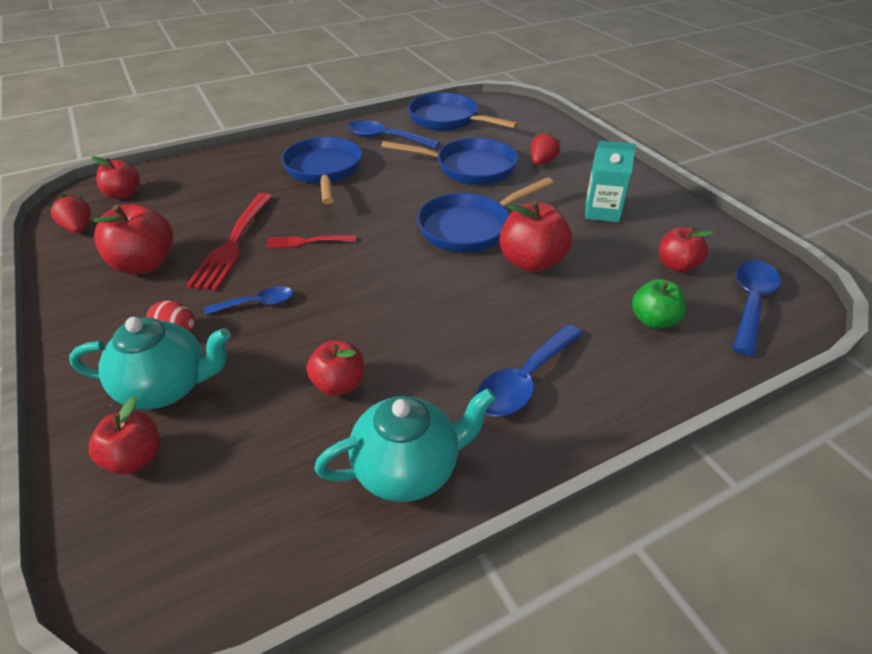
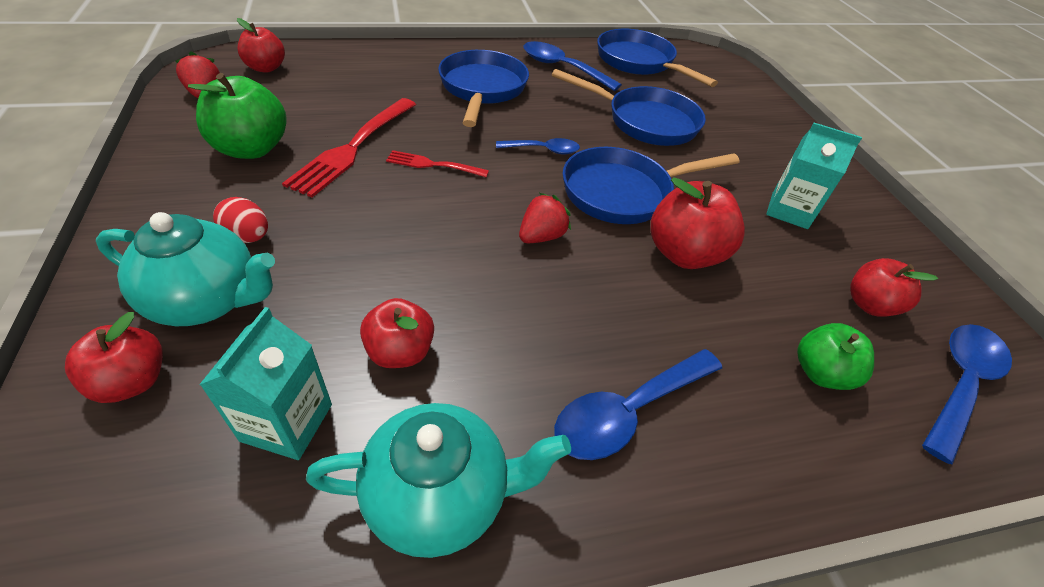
camera: 10 degrees right, 5 degrees up
red apple [93,204,173,274] -> green apple [188,73,287,159]
blue spoon [204,286,293,315] -> blue spoon moved to [496,138,580,154]
red strawberry [531,131,561,165] -> red strawberry moved to [519,193,571,243]
none -> turquoise carton [199,307,332,460]

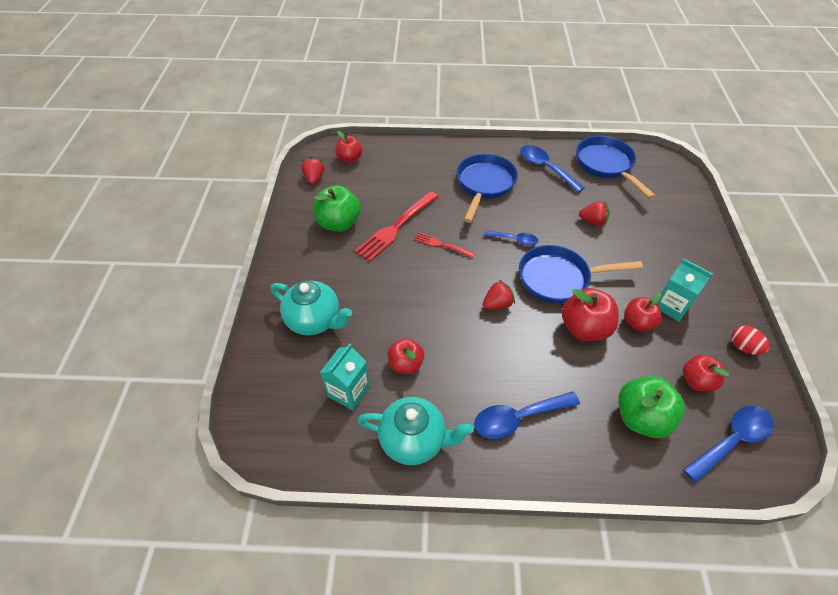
camera: 20 degrees right, 5 degrees up
red apple [65,312,163,403] -> red apple moved to [624,294,662,331]
red egg [213,197,268,243] -> red egg moved to [732,326,769,355]
blue pan [552,69,706,146] -> red strawberry [579,201,610,226]
green apple [797,323,874,390] -> green apple [619,376,685,438], size x1.54

